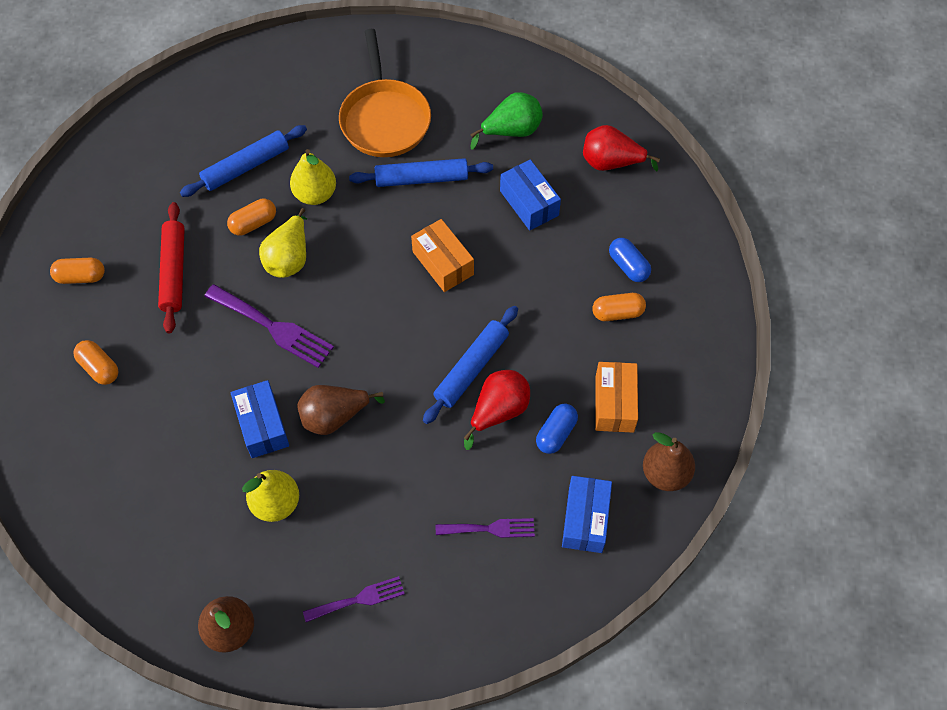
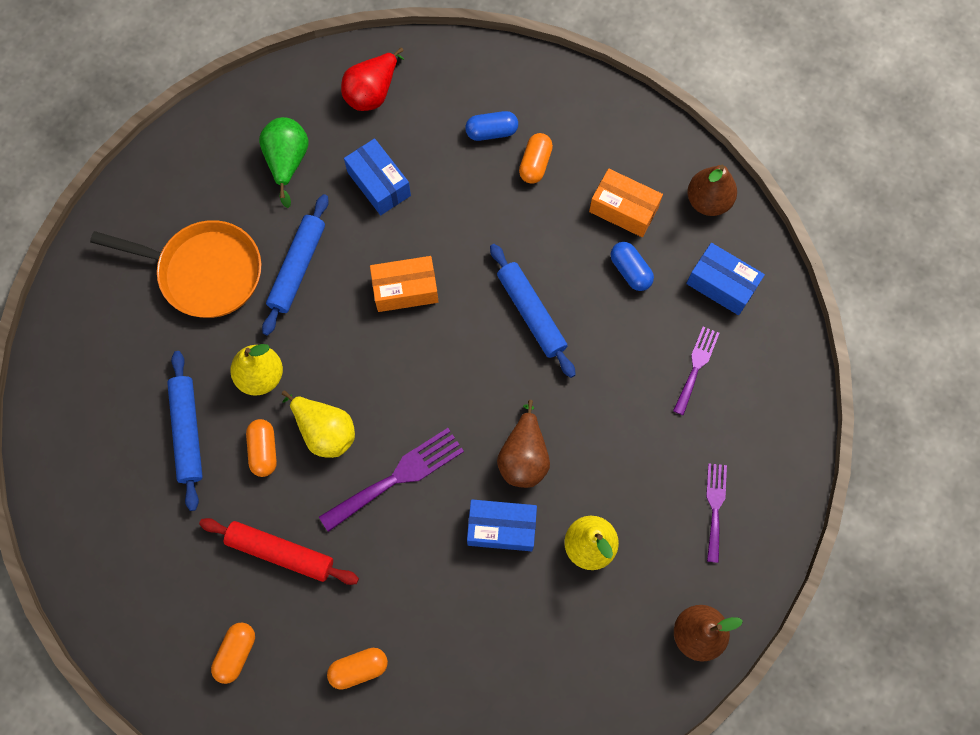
camera: 65 degrees left, 10 degrees up
red pear [464,370,530,450] -> none
blue box [500,159,561,231] -> blue box turned 60 degrees clockwise [344,138,411,215]

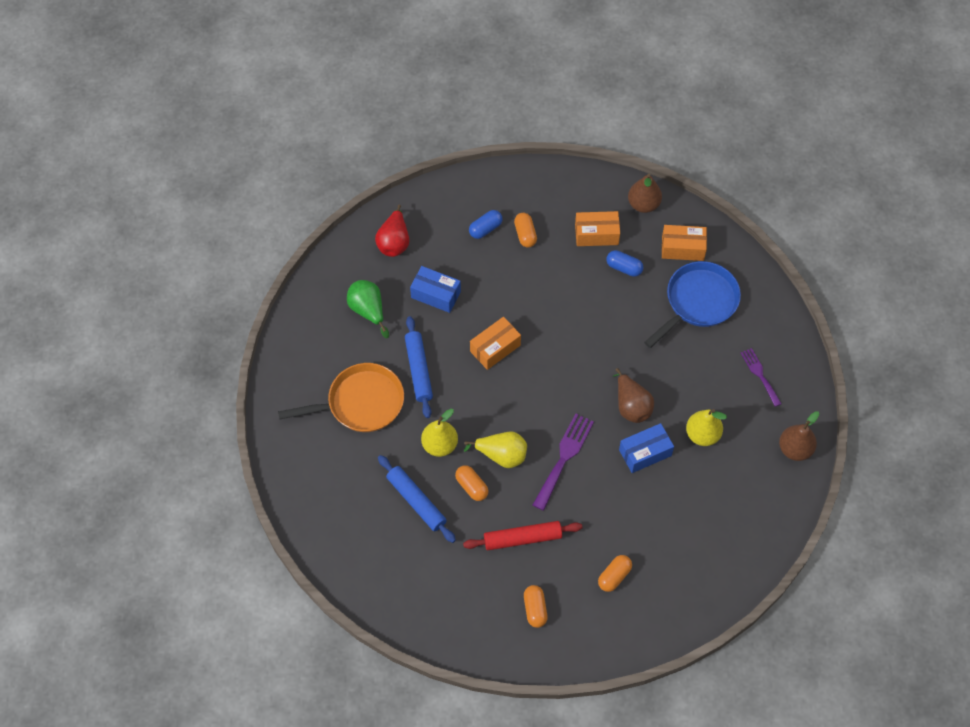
camera: 30 degrees left, 10 degrees down
blue rolling pin [490,244,576,378] -> none
purple fork [673,326,719,415] -> blue pan [644,261,741,348]
blue box [686,243,765,315] -> orange box [662,225,707,261]

